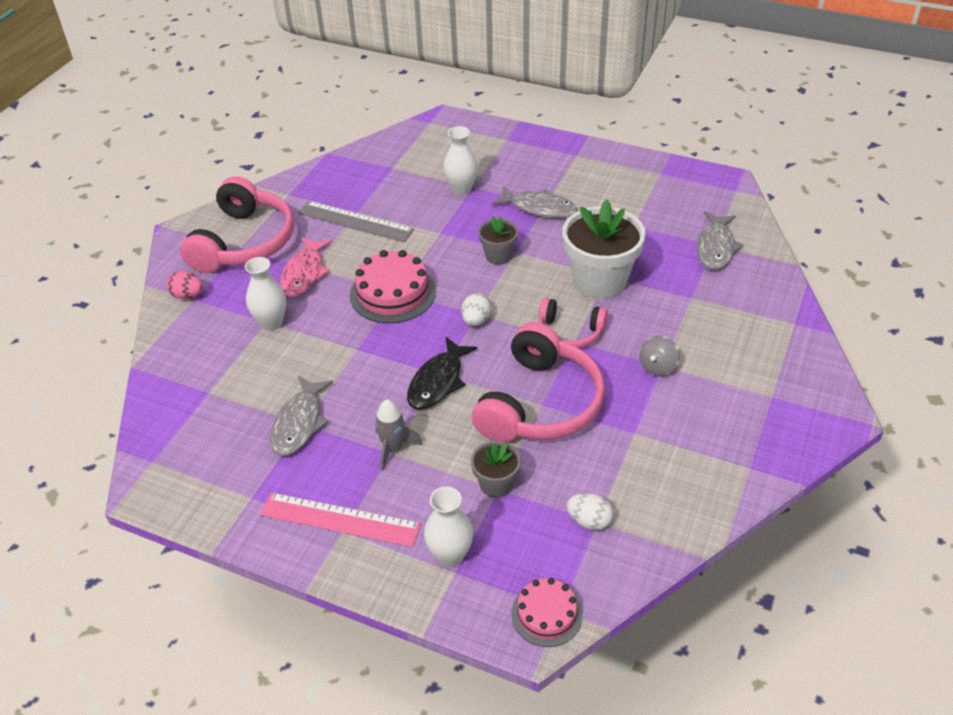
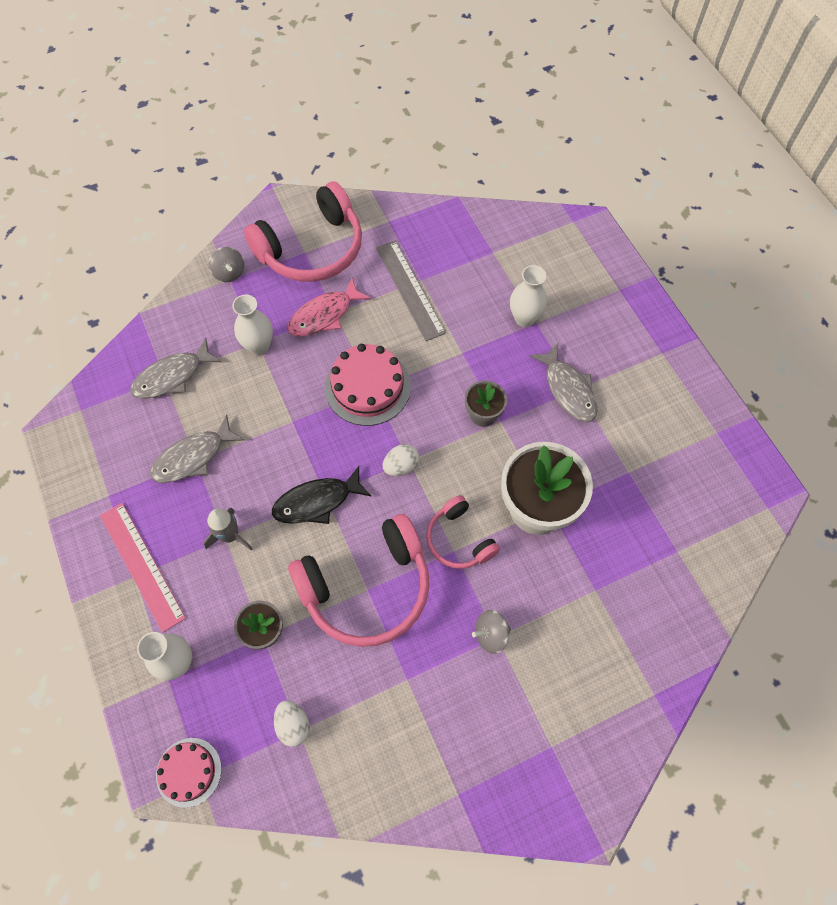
camera: 40 degrees right, 20 degrees up
pink egg [166,271,203,299] -> grey spinning top [208,247,244,282]
grey fish [697,212,744,270] -> grey fish moved to [130,338,222,399]

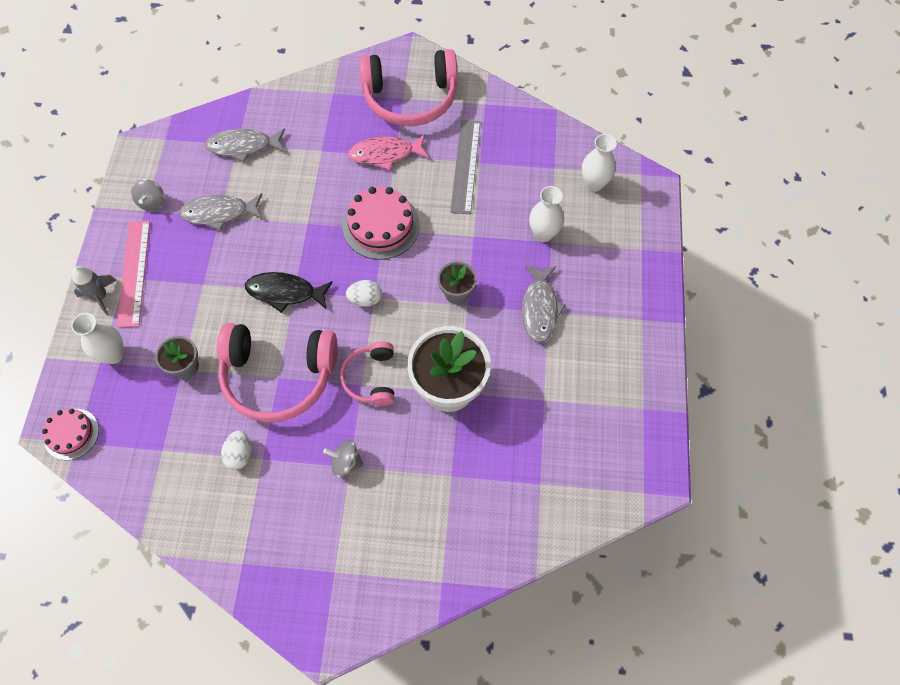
camera: 30 degrees right, 0 degrees up
grey rocket [203,508,253,551] -> grey rocket moved to [72,266,116,316]
grey spinning top [208,247,244,282] -> grey spinning top moved to [131,179,165,211]
white vase [232,295,273,355] -> white vase moved to [582,134,617,192]
white egg [274,700,310,747] -> white egg moved to [221,431,251,469]

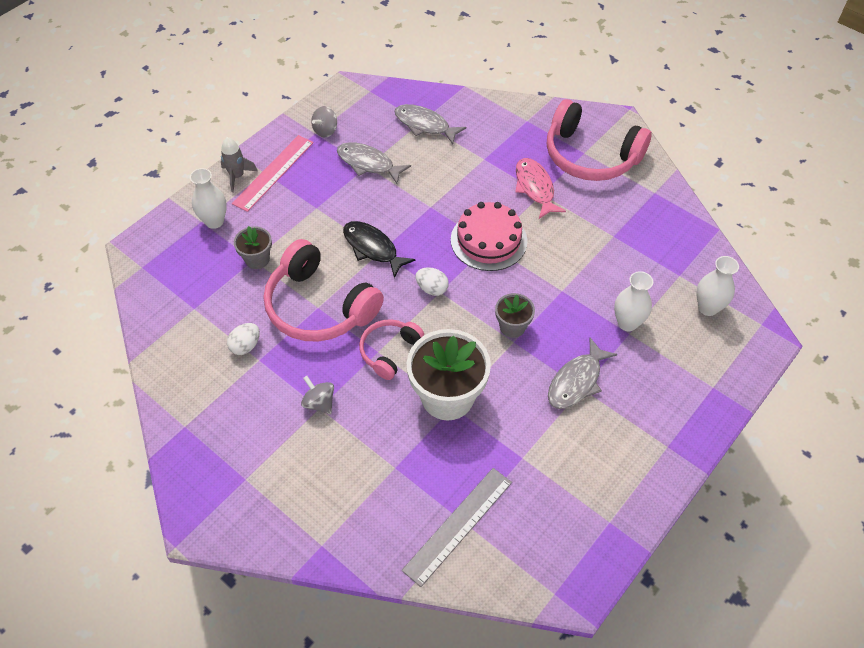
camera: 35 degrees right, 10 degrees down
pink cake [42,409,99,460] -> none
pink fish [348,134,429,170] -> pink fish turned 45 degrees clockwise [515,158,566,219]
grey ruler [450,120,480,214] -> grey ruler moved to [402,468,512,587]

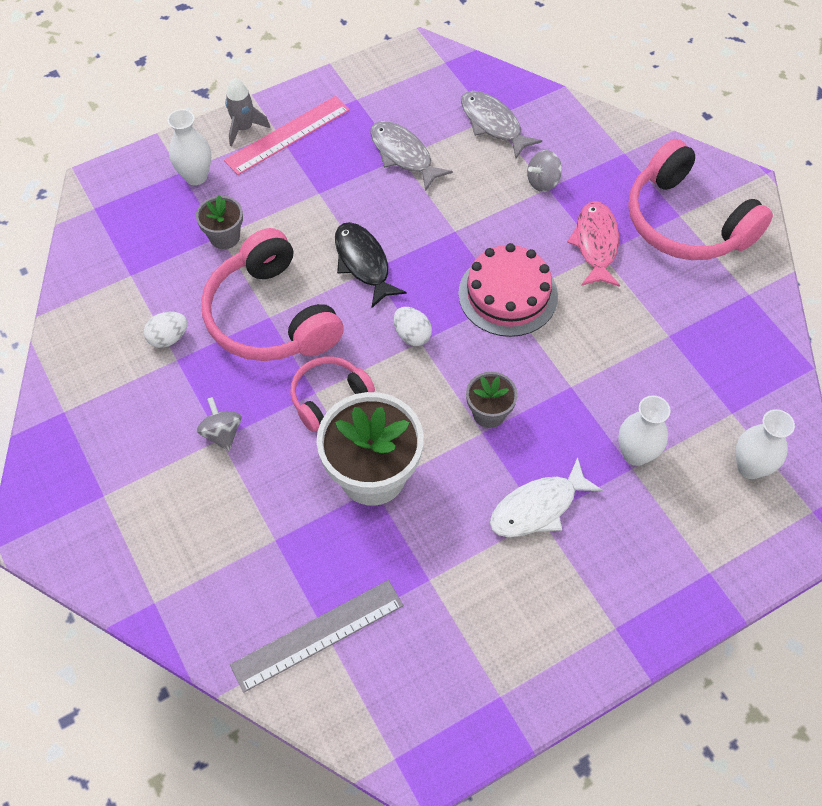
camera: 20 degrees right, 5 degrees up
grey spinning top [311,106,337,138] -> grey spinning top moved to [527,150,562,192]
grey fish [548,338,618,409] -> white fish [490,457,603,537]

